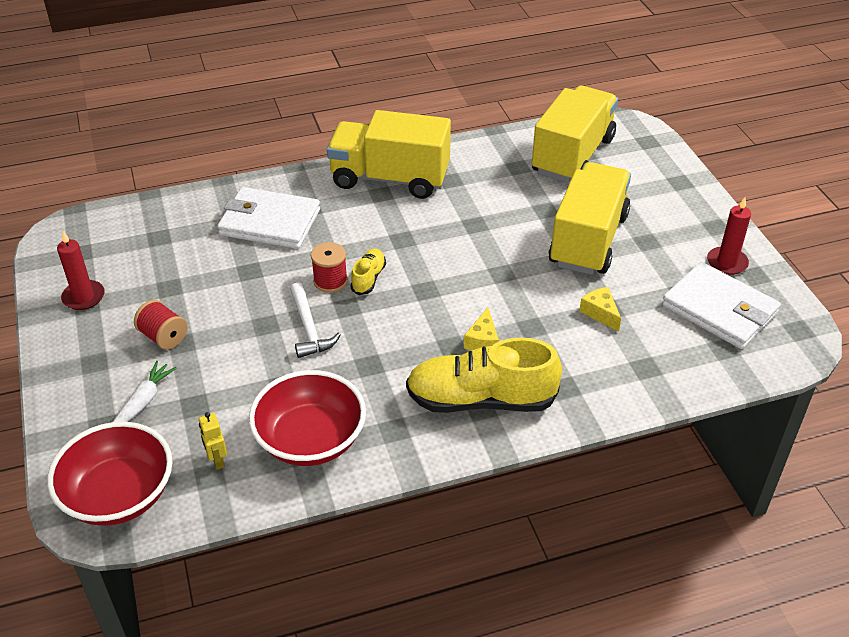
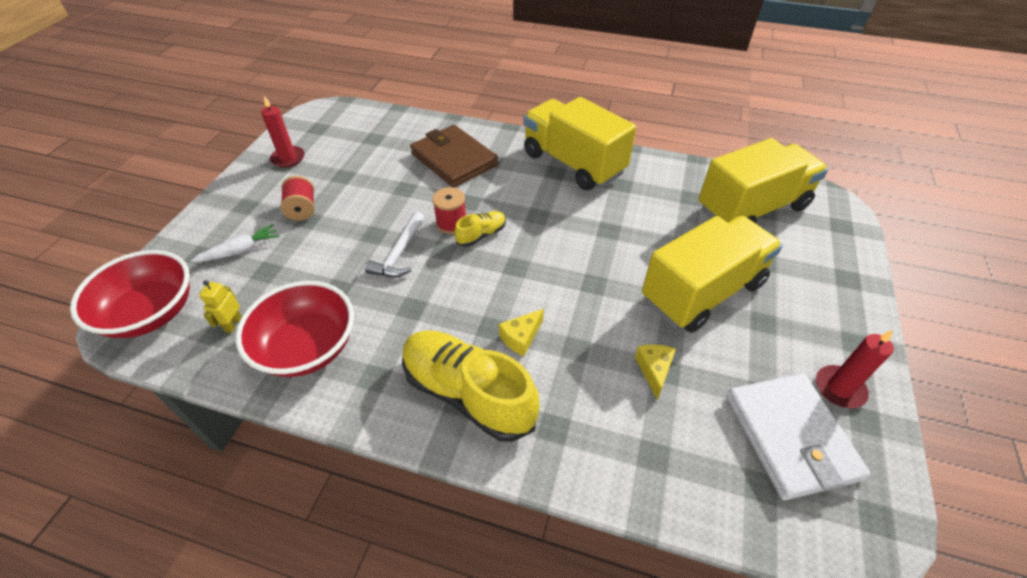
camera: 35 degrees right, 5 degrees up
white wallet [217,187,320,249] -> brown wallet [410,125,498,188]

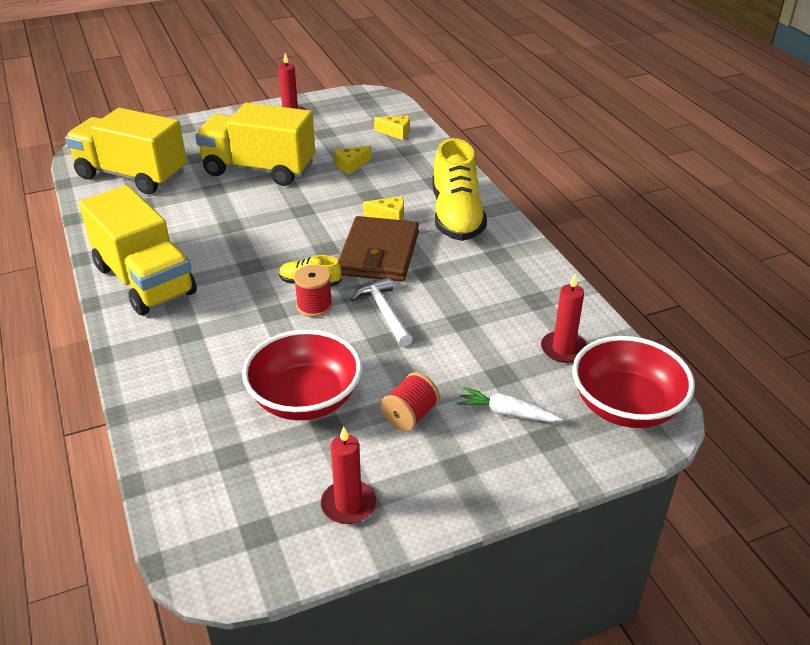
camera: 130 degrees left, 10 degrees down
yellow robot [199,280,242,333] -> red candle [541,274,587,363]
red bowl [235,281,354,377] -> red bowl moved to [242,330,362,420]
white hammer [365,211,425,278] -> white hammer turned 90 degrees counterclockwise [351,277,412,347]
brown wallet [410,125,498,188] -> brown wallet moved to [338,216,419,282]
yellow truck [523,97,636,190] -> yellow truck turned 45 degrees counterclockwise [79,185,197,315]
white wallet [727,373,871,500] -> none
none -> yellow cheese [374,115,409,140]

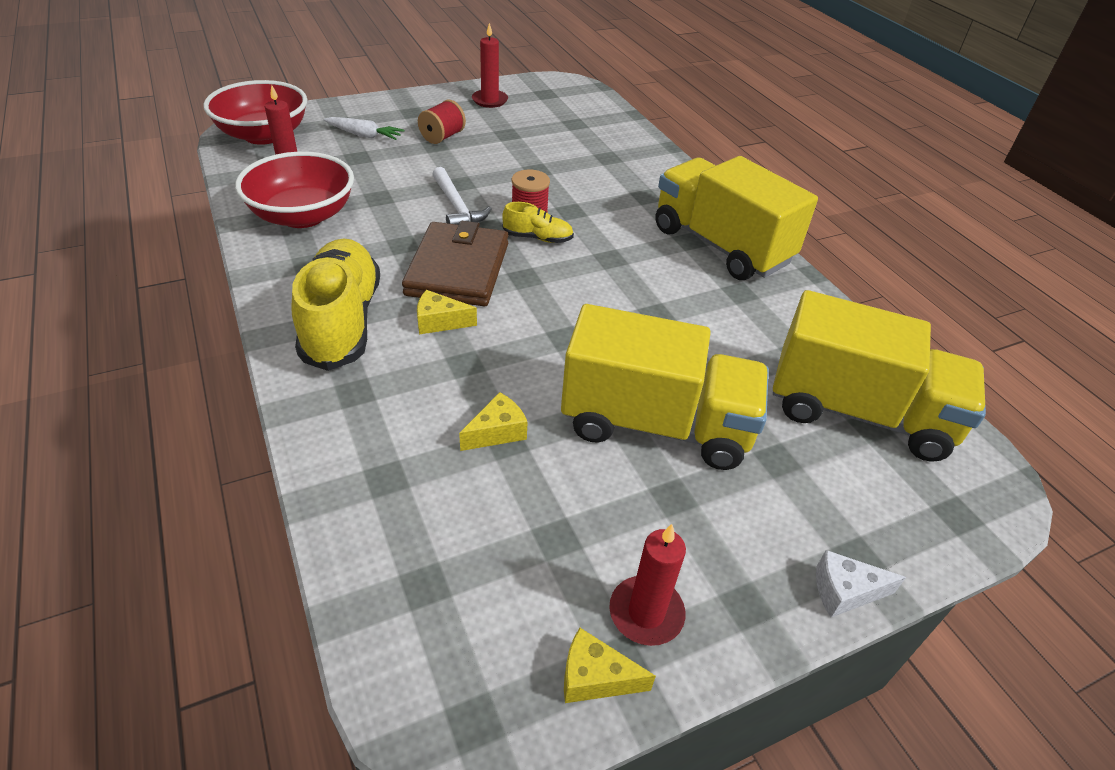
camera: 175 degrees right, 5 degrees up
red bowl [242,330,362,420] -> red bowl moved to [235,152,354,228]
yellow cheese [374,115,409,140] -> yellow cheese moved to [564,628,656,703]
none -> white cheese [816,550,906,617]

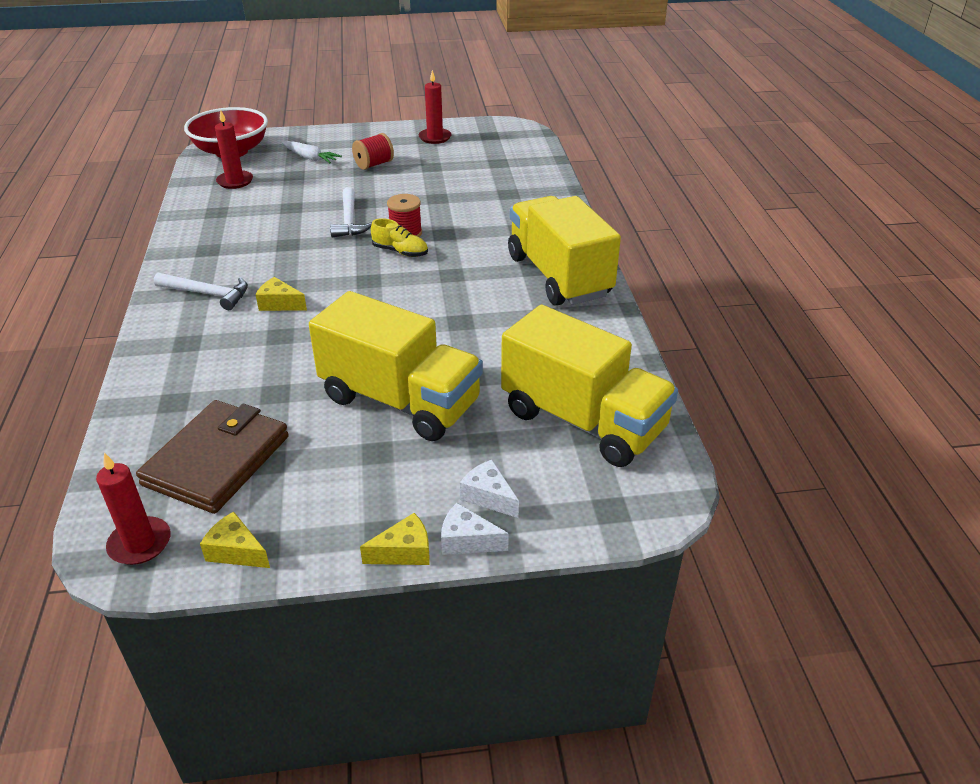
camera: 20 degrees right, 5 degrees down
red bowl [235,152,354,228] -> none
yellow shoe [291,239,380,371] -> white hammer [154,273,248,310]
brown wallet [402,221,509,306] -> brown wallet moved to [136,400,289,514]
yellow cheese [459,392,527,451] -> yellow cheese moved to [360,513,430,565]
red candle [609,524,686,646] -> red candle moved to [96,452,171,565]
none -> white cheese [460,460,519,518]

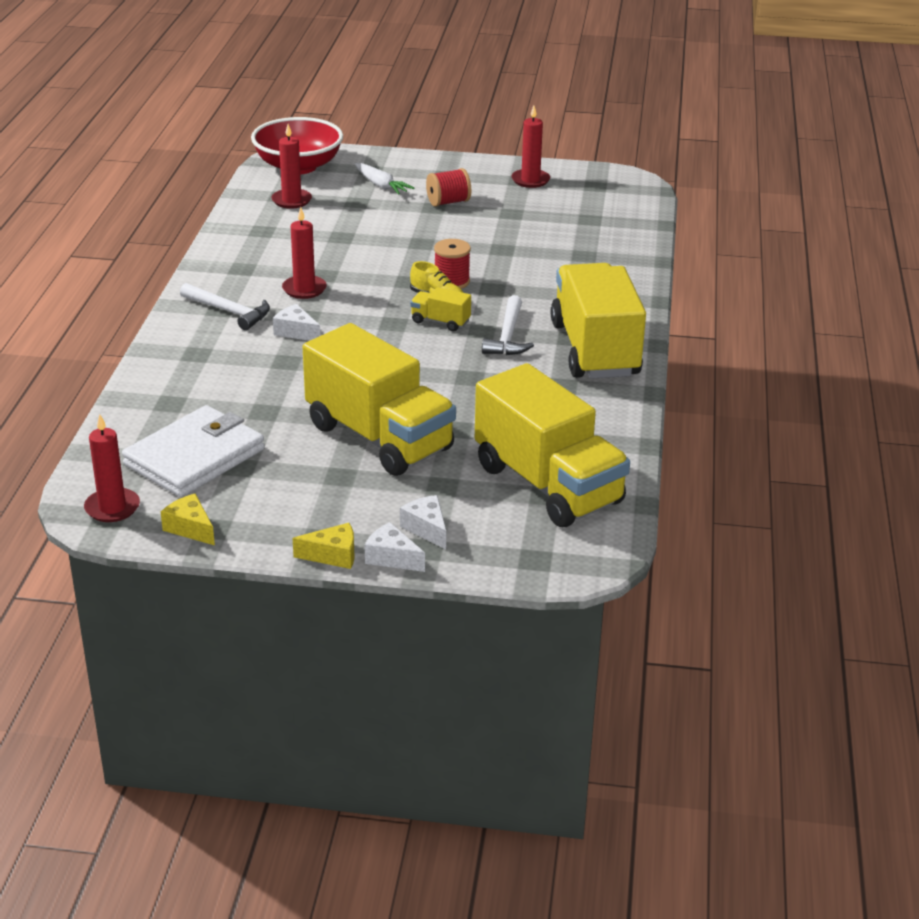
camera: 15 degrees right, 5 degrees down
brown wallet [136,400,289,514] -> white wallet [122,405,265,497]
yellow cheese [256,277,307,311] -> white cheese [273,304,320,341]
white hammer [330,187,372,238] -> white hammer moved to [482,295,534,355]
none -> red candle [282,207,327,299]
none -> yellow truck [410,287,471,331]

